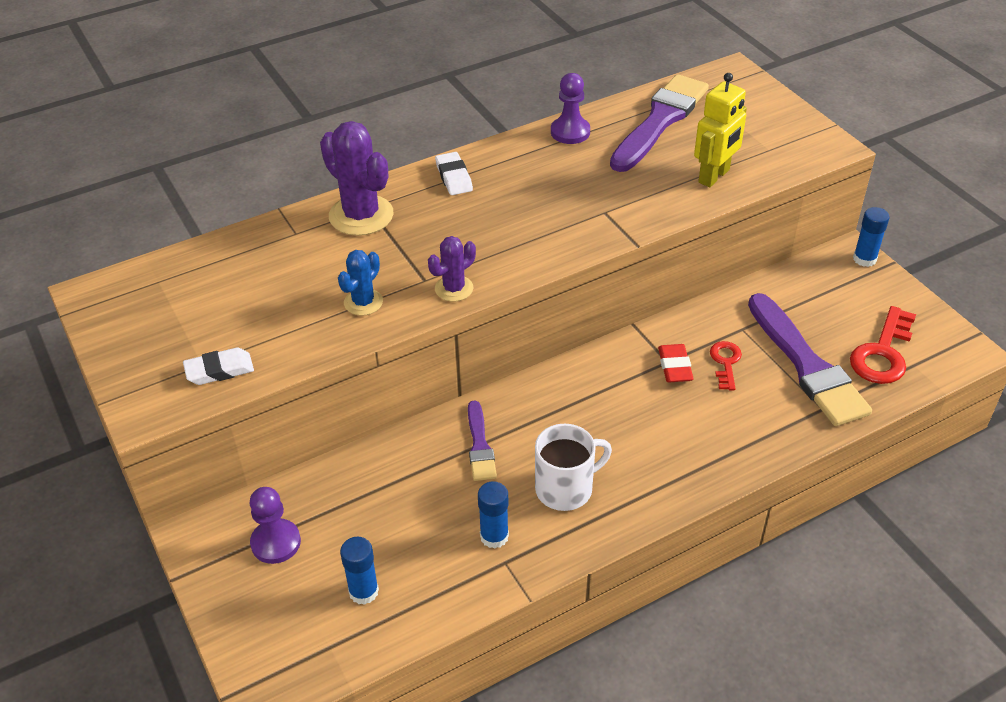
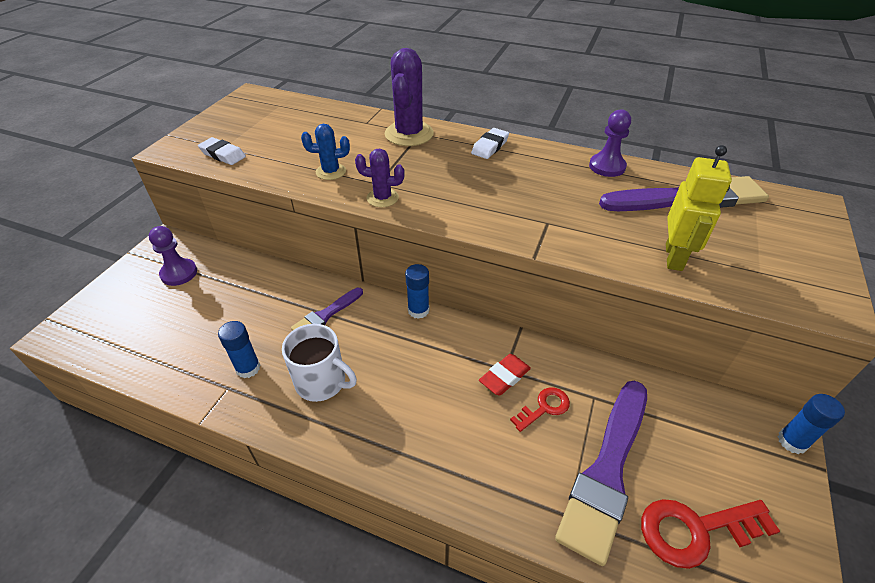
camera: 50 degrees right, 0 degrees up
blue glue stick [340,537,379,605] -> blue glue stick moved to [405,264,429,319]
yellow robot [694,73,747,187] -> yellow robot turned 75 degrees counterclockwise [666,145,732,271]

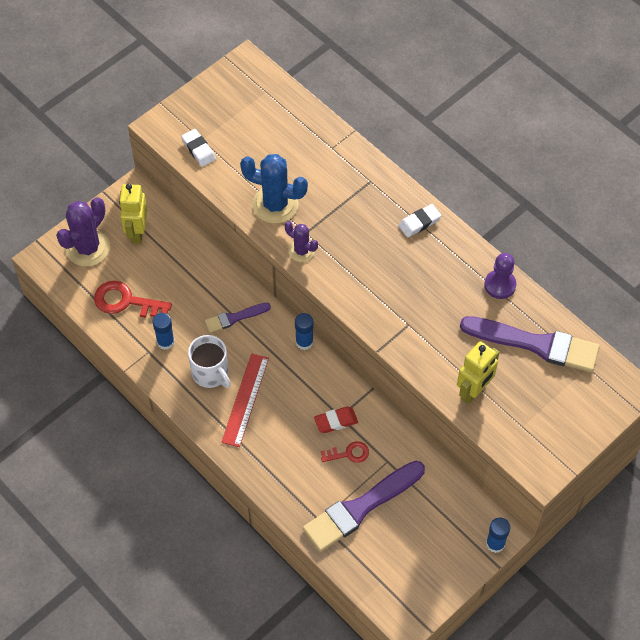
camera: 25 degrees right, 15 degrees up
purple pawn [149,226,197,286] -> yellow robot [119,184,147,243]
blue cactus [301,124,350,180] -> blue cactus [240,154,308,224], size x1.79
purple cactus [385,48,434,146] -> purple cactus moved to [56,197,110,267]
red key [641,499,780,569] -> red key moved to [94,281,172,318]
none -> red ruler [221,354,269,447]

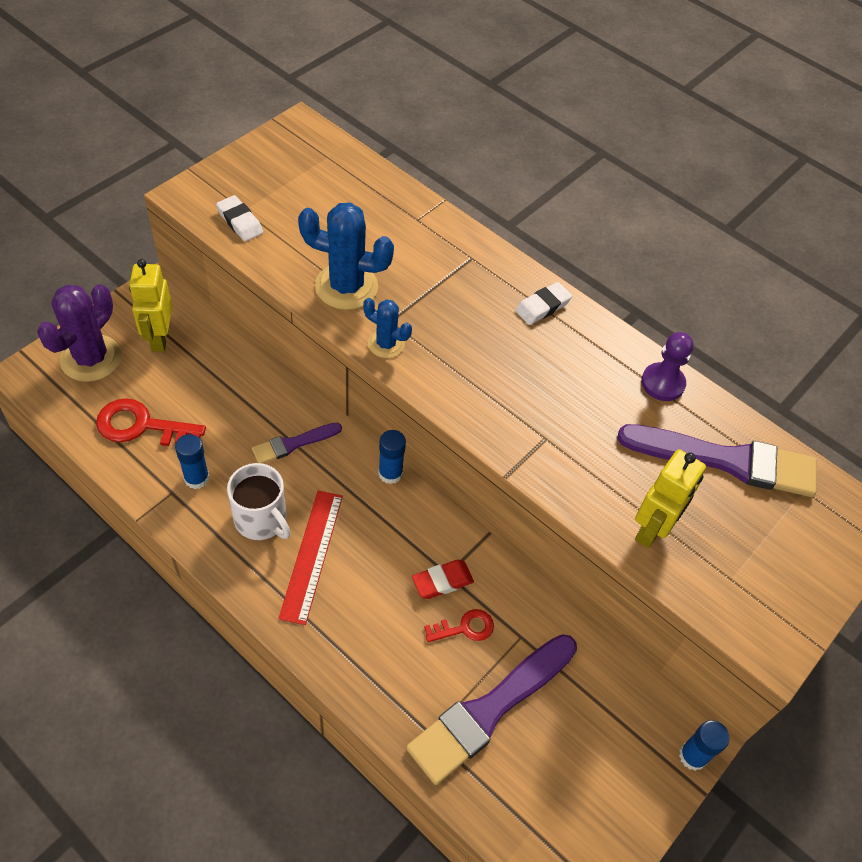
camera: 10 degrees left, 5 degrees down
purple cactus [285,222,318,262] -> blue cactus [363,298,412,358]

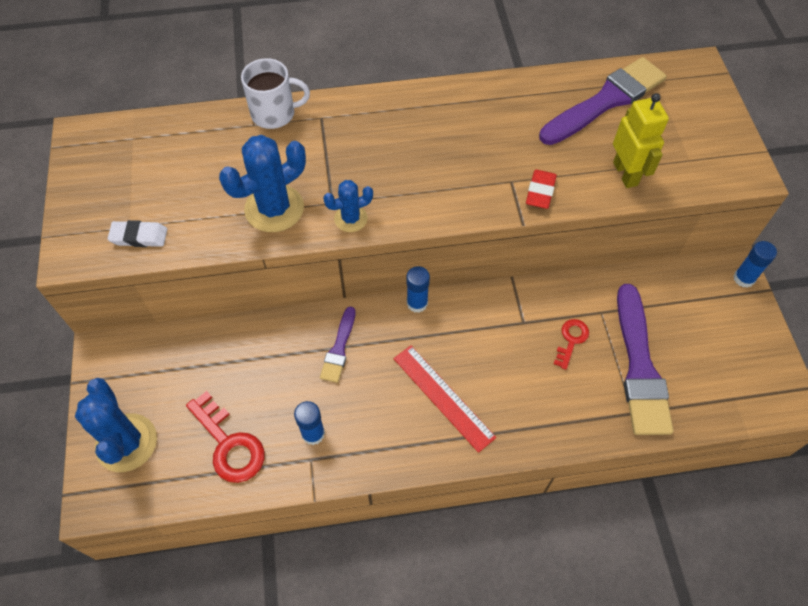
camera: 45 degrees left, 5 degrees up
purple cactus [37,284,122,382] -> blue cactus [75,378,157,472]
red key [96,398,206,446] -> red key turned 90 degrees counterclockwise [186,391,265,483]
yellow robot [129,259,172,352] -> none
white mug [227,463,291,540] -> white mug moved to [241,58,310,129]
red eraser [412,560,474,599] -> red eraser moved to [526,170,557,209]
white eraser [515,282,572,325] -> none
purple pawn [641,332,694,401] -> none

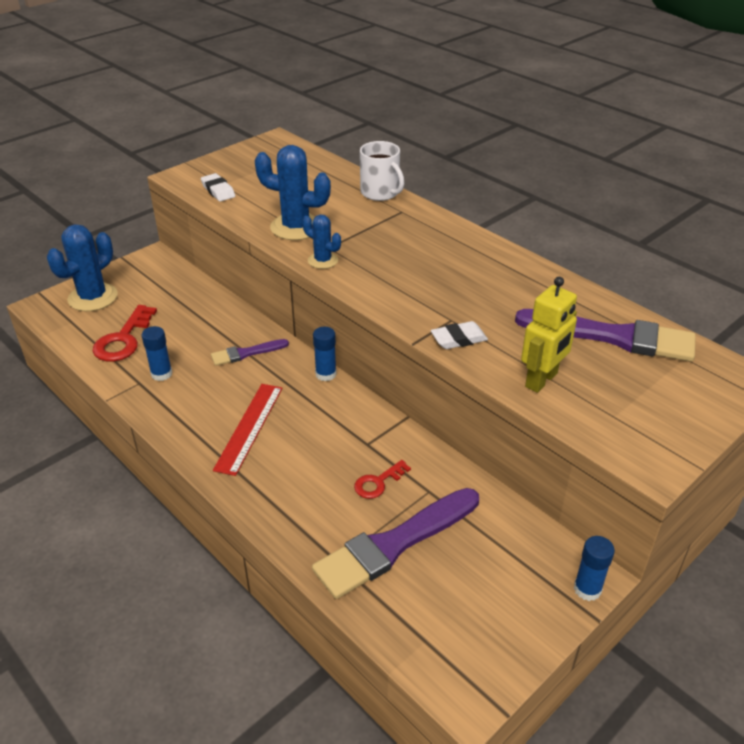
camera: 55 degrees right, 20 degrees down
red eraser [526,170,557,209] -> white eraser [431,321,488,349]
red key [554,319,589,370] -> red key turned 150 degrees clockwise [354,460,411,499]

